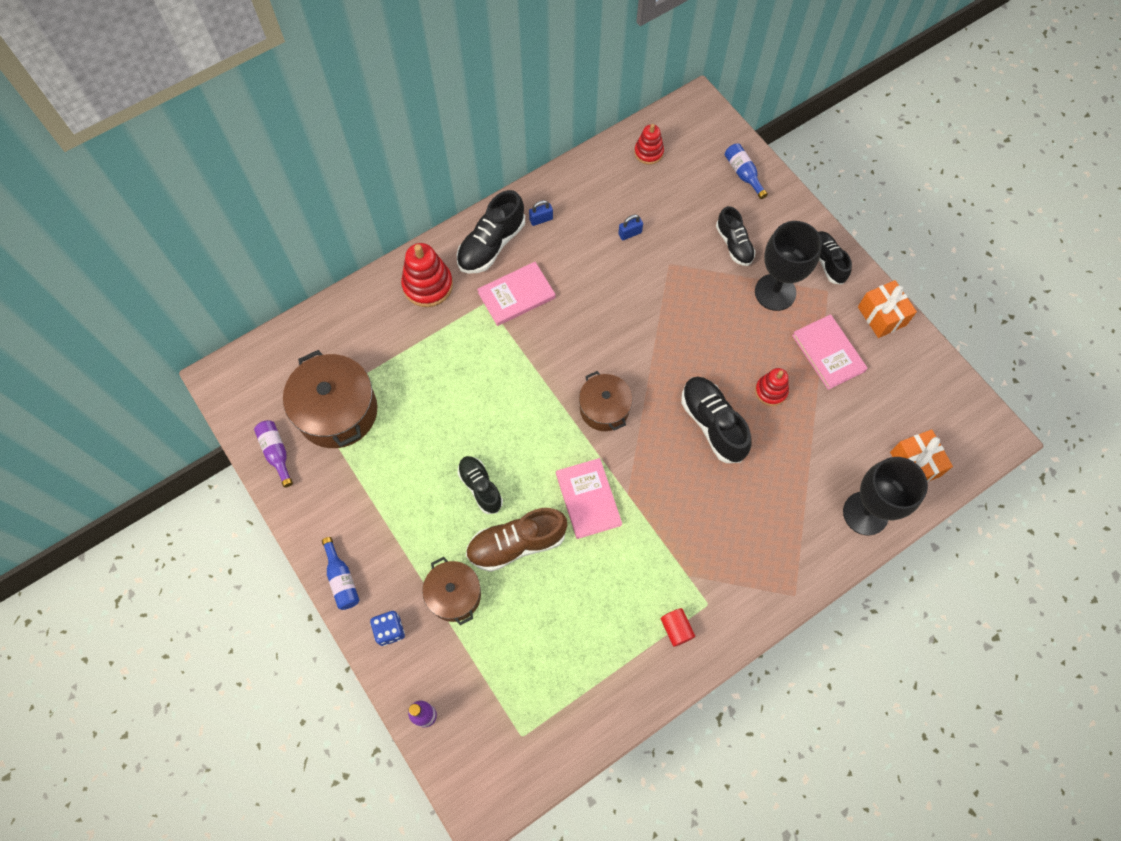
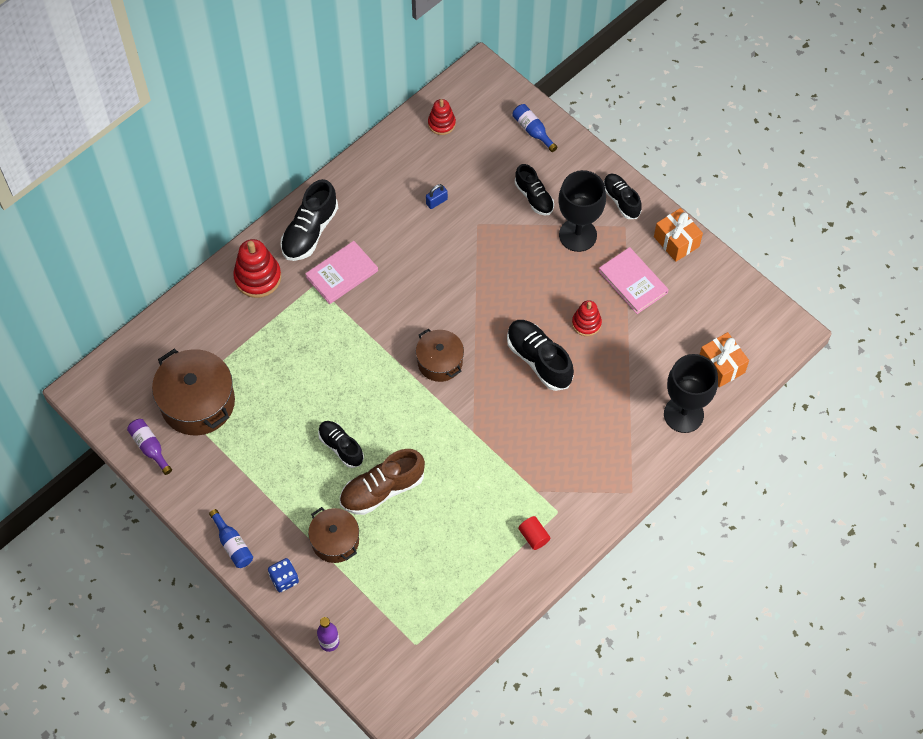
camera: 10 degrees left, 5 degrees down
blue padlock [529,200,553,226] -> none
pink book [556,458,622,539] -> none

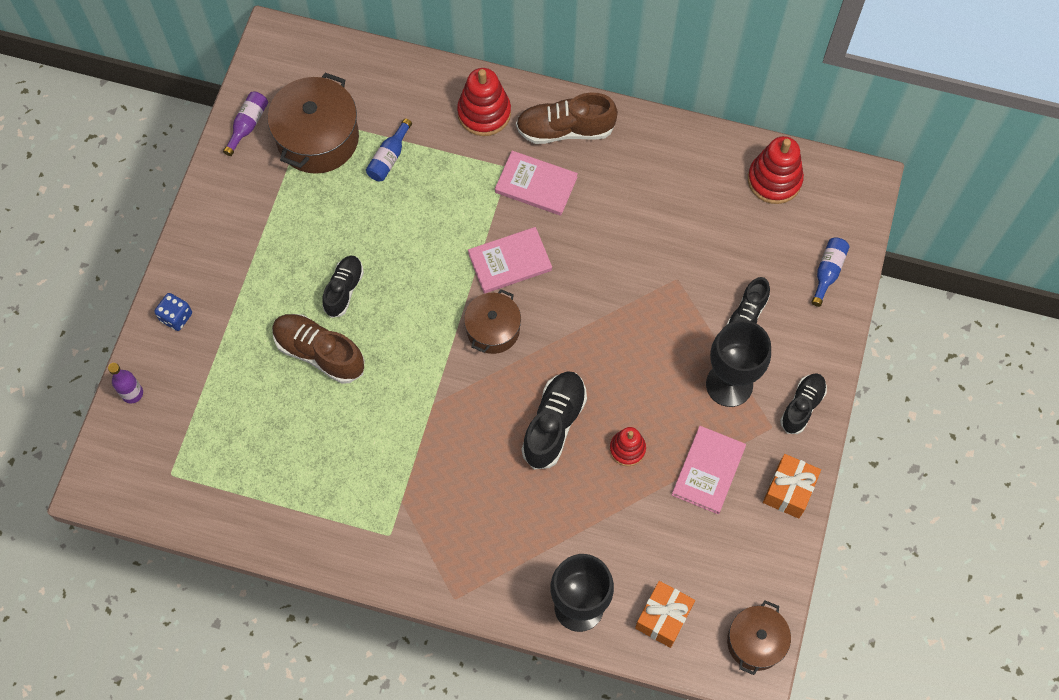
camera: 60 degrees right, 5 degrees up
blue bottle [209,509,253,568] -> blue bottle moved to [366,118,412,181]
black shoe [280,179,338,261] -> brown shoe [516,93,618,144]
brown pot [308,507,359,563] -> brown pot moved to [727,600,791,675]
blue padlock [426,184,448,209] -> none
red stacking toy [428,99,456,135] -> red stacking toy [748,136,804,204], size x1.62
red cylinder [518,516,550,550] -> none
none -> pink book [468,227,552,293]

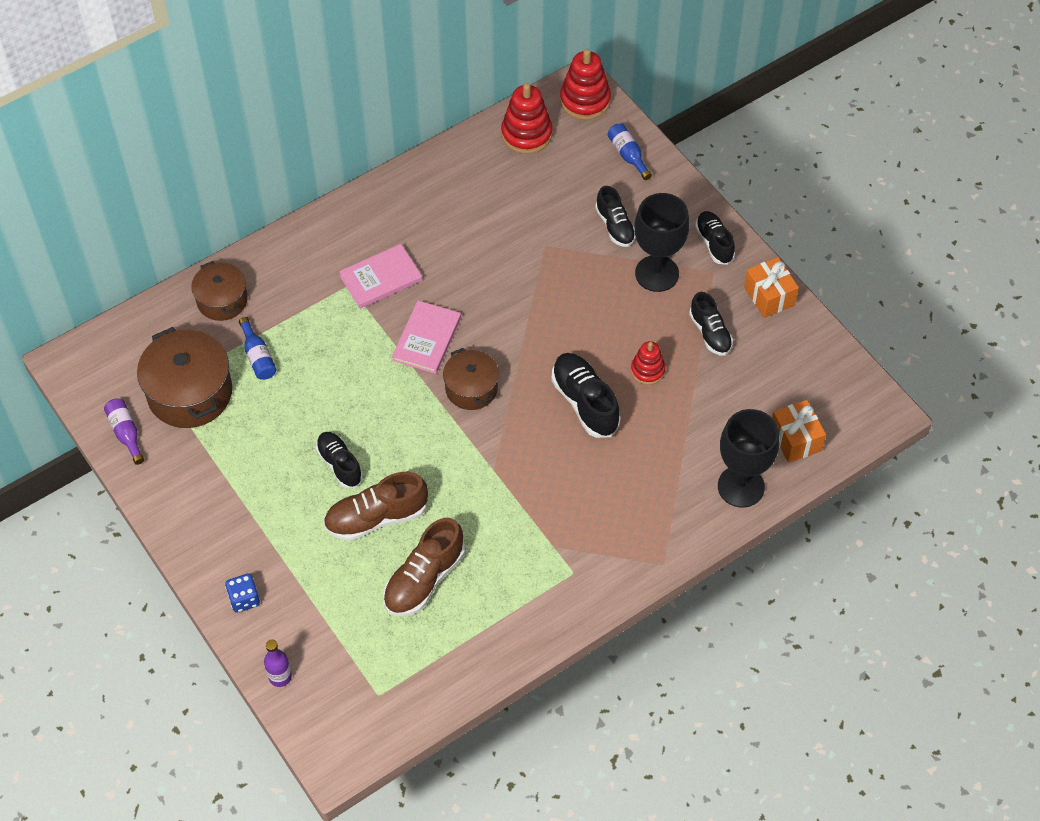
camera: 50 degrees left, 10 degrees down
red stacking toy [457,68,511,136] -> red stacking toy moved to [560,49,611,120]
brown shoe [516,93,618,144] -> brown shoe moved to [383,518,465,616]
pink book [672,426,746,514] -> black shoe [689,292,733,355]
brown pot [727,600,791,675] -> brown pot moved to [191,261,248,321]

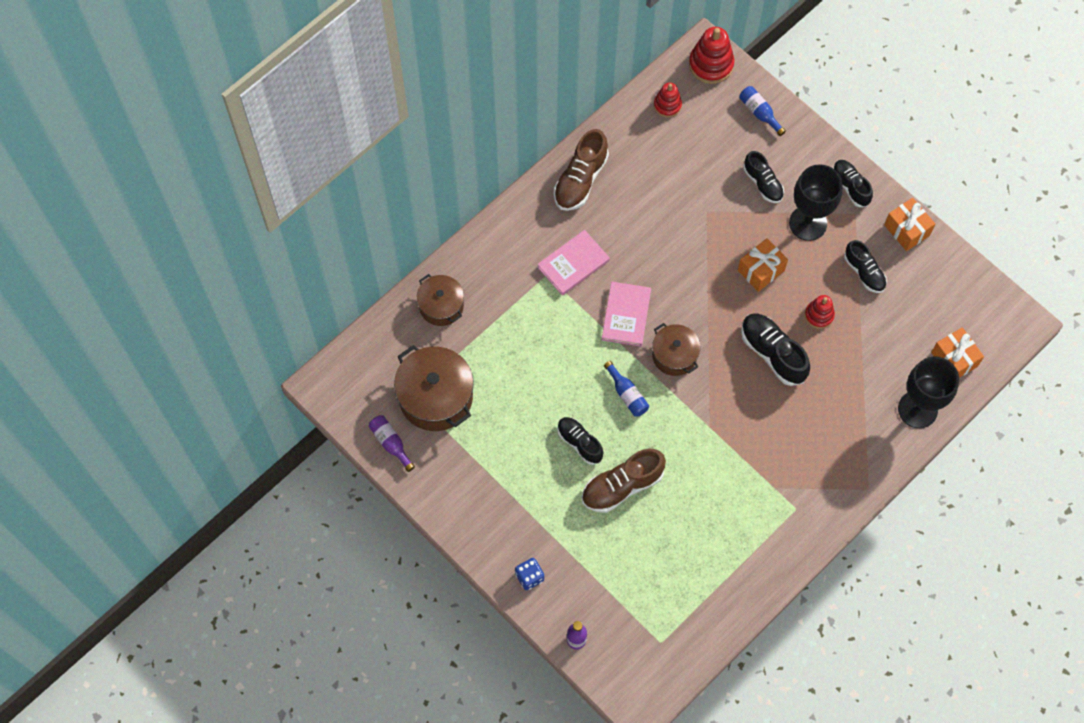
camera: 10 degrees left, 10 degrees up
blue bottle [239,317,276,380] -> blue bottle moved to [604,361,649,417]
brown shoe [383,518,465,616] -> brown shoe moved to [554,129,609,211]
red stacking toy [501,83,553,154] -> red stacking toy [654,83,682,118], size x0.62
none -> orange gift [738,238,788,292]

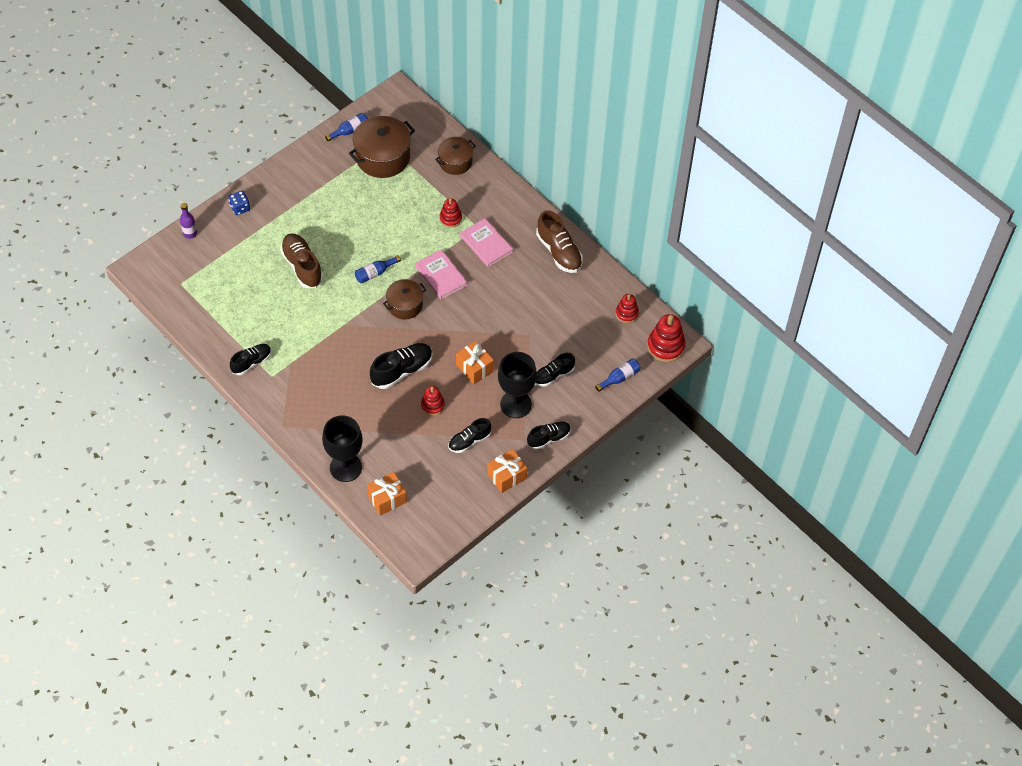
camera: 90 degrees right, 10 degrees down
purple bottle [369,415,415,472] -> blue bottle [325,113,368,141]
brown shoe [554,129,609,211] -> brown shoe turned 150 degrees counterclockwise [536,210,583,273]
black shoe [557,417,603,465] -> black shoe moved to [230,344,271,375]
pink book [602,282,651,347] -> pink book turned 45 degrees clockwise [415,249,467,300]
none -> red stacking toy [440,198,462,228]

